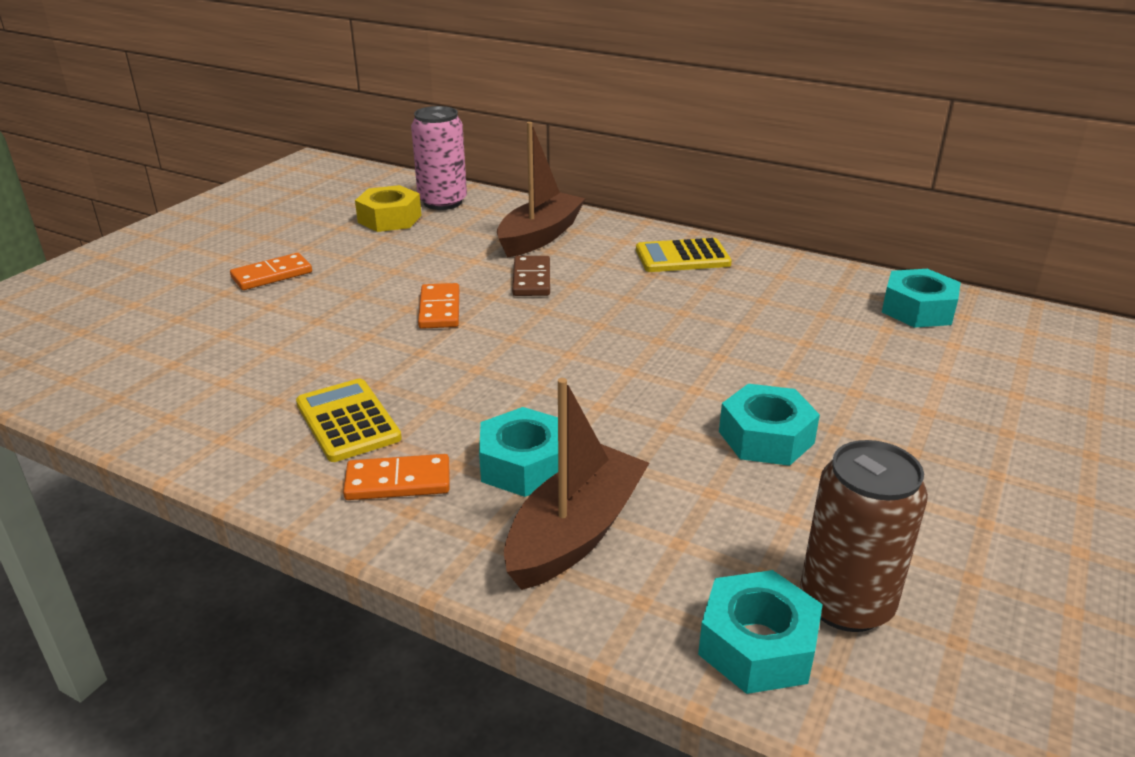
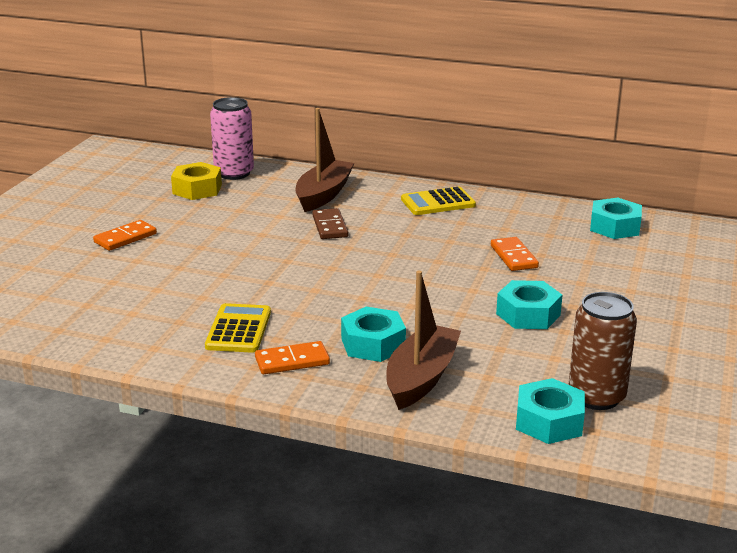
camera: 10 degrees left, 5 degrees down
yellow calculator [296,379,402,462] -> yellow calculator turned 45 degrees clockwise [205,303,271,353]
orange domino [418,283,459,329] -> orange domino moved to [491,237,539,271]

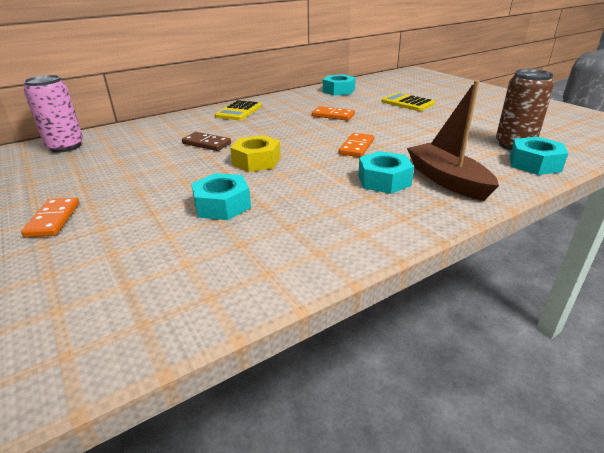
camera: 50 degrees left, 5 degrees up
yellow nut [171,162,222,200] -> yellow nut moved to [230,135,281,172]
yellow calculator [205,303,271,353] -> yellow calculator moved to [382,93,435,111]
orange domino [255,341,330,374] -> orange domino moved to [339,133,374,157]
brown boat [296,108,354,212] -> none
turquoise nut [496,280,562,329] -> turquoise nut moved to [191,173,251,220]

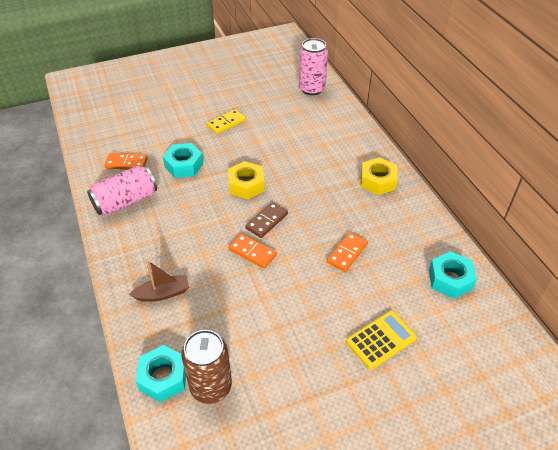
camera: 100 degrees right, 15 degrees up
orange domino [21,197,79,238] -> orange domino moved to [104,153,148,170]
brown domino [182,132,231,151] -> brown domino moved to [245,202,288,238]
yellow calculator [215,100,262,120] -> yellow nut [361,157,398,195]
turquoise nut [358,151,414,194] -> none
brown boat [407,80,499,201] -> brown boat [129,260,189,302], size x0.65
none -> pink can [87,166,157,216]
none -> yellow domino [206,109,246,134]

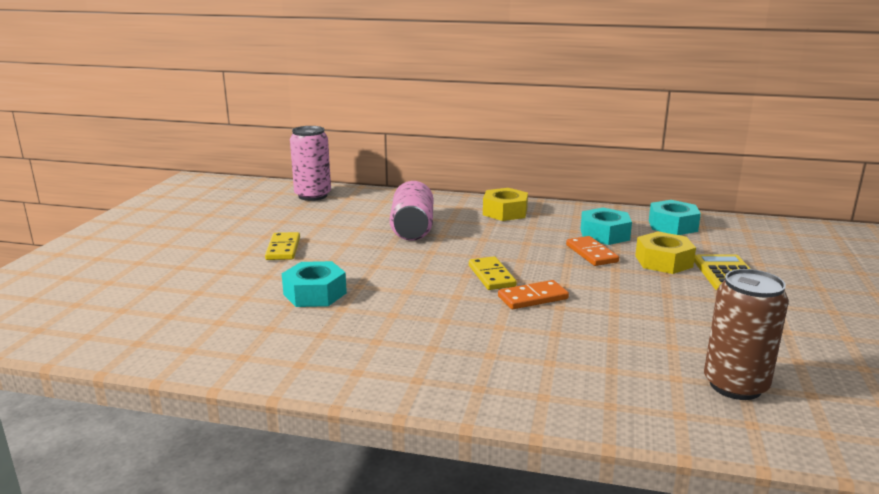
camera: 55 degrees left, 25 degrees down
pink can [87,166,157,216] -> pink can moved to [390,181,433,240]
orange domino [104,153,148,170] -> none
brown boat [129,260,189,302] -> none
turquoise nut [135,345,186,402] -> turquoise nut moved to [581,208,632,245]
yellow nut [228,161,265,199] -> yellow nut moved to [635,231,696,274]
brown domino [245,202,288,238] -> yellow domino [469,256,517,290]

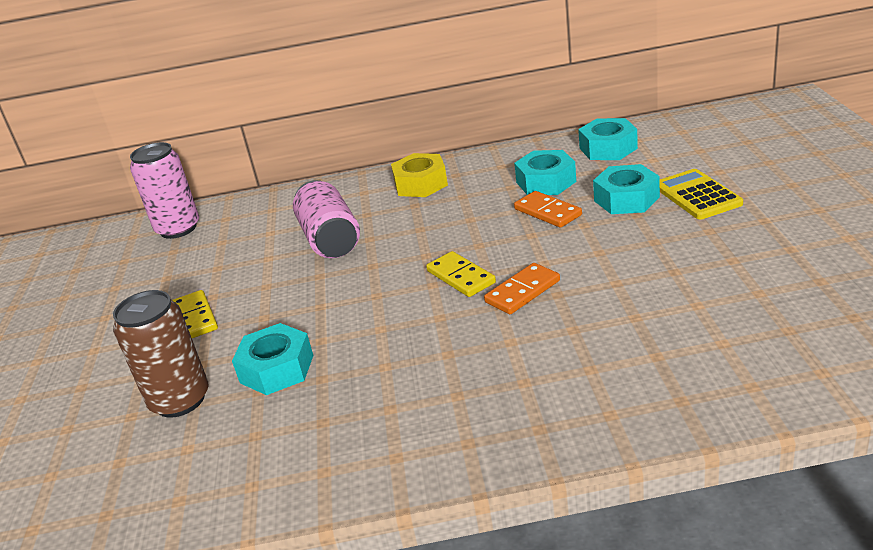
camera: 15 degrees left, 10 degrees up
yellow nut [635,231,696,274] -> turquoise nut [593,164,660,214]
brown can [704,269,789,400] -> brown can moved to [113,290,208,418]

